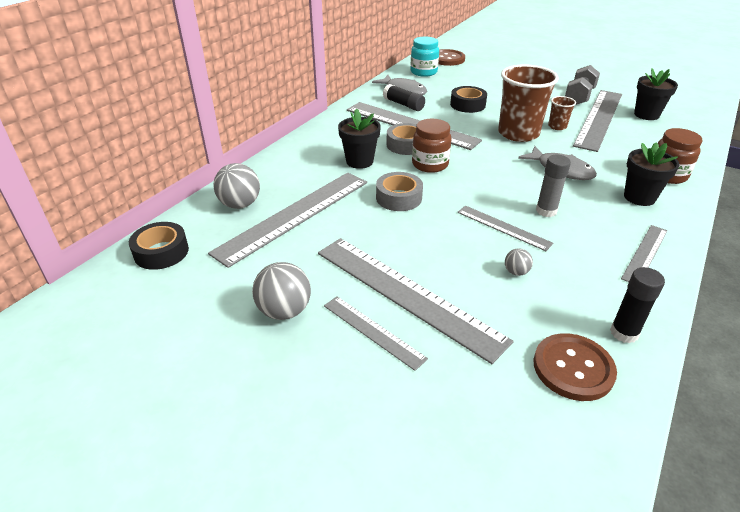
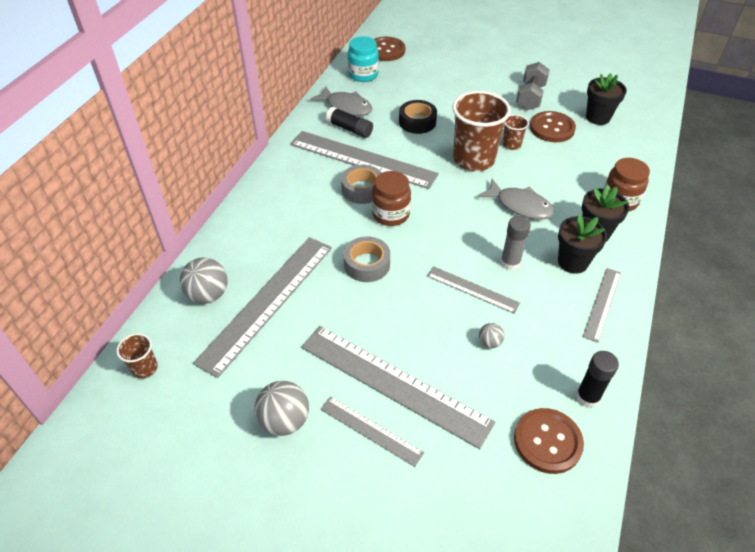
camera: 10 degrees left, 10 degrees up
black tape [129,222,189,270] -> brown cup [117,333,158,379]
black flower pot [338,108,381,169] -> black flower pot moved to [558,214,607,274]
grey ruler [573,90,622,152] -> brown button [530,111,576,142]

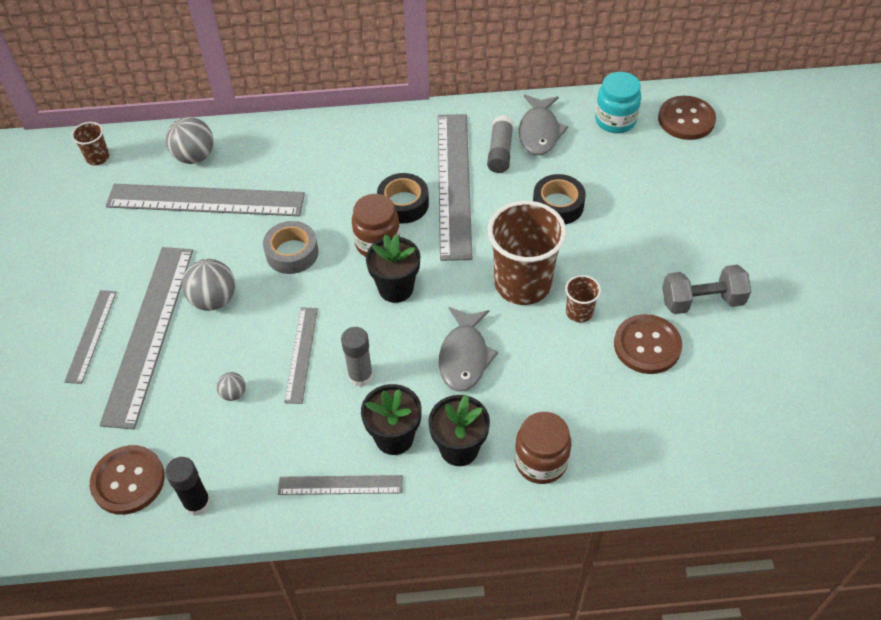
camera: 65 degrees right, 5 degrees up
grey ball [255,381,309,436] -> grey ball moved to [182,259,235,311]
black glue stick [326,107,373,138] -> grey glue stick [487,115,514,173]
grey tape [341,165,381,204] -> black tape [377,173,429,224]
black flower pot [586,73,627,125] -> black flower pot moved to [366,234,420,303]

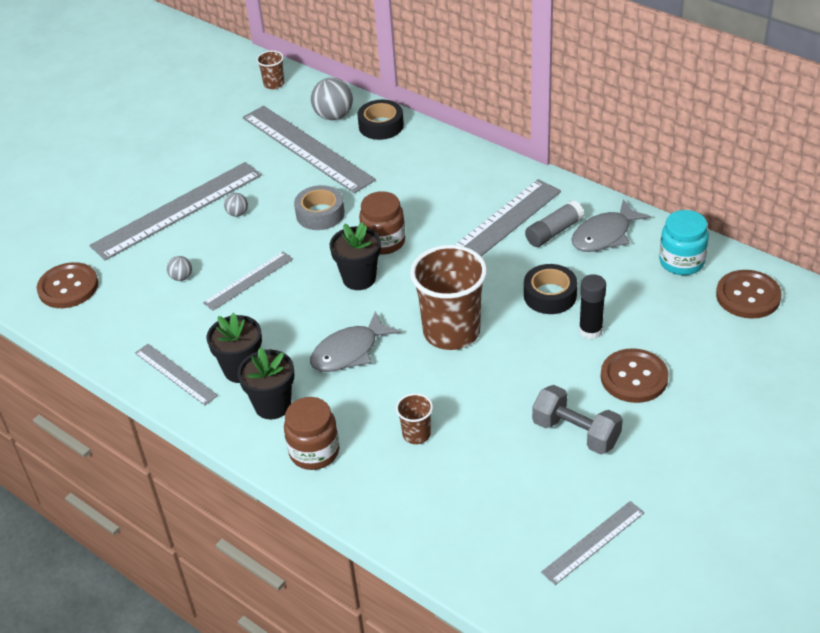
camera: 45 degrees right, 10 degrees down
grey ruler [64,290,116,384] -> grey ruler moved to [541,501,645,585]
black glue stick [165,457,211,516] -> black glue stick moved to [579,274,606,339]
grey ball [182,259,235,311] -> grey ball [224,193,248,217], size x0.52
grey glue stick [341,327,373,387] -> none
black tape [377,173,429,224] -> black tape moved to [357,100,404,140]
brown cup [565,275,601,323] -> brown cup moved to [396,393,433,444]
brown button [614,314,682,374] -> brown button moved to [601,348,669,403]

